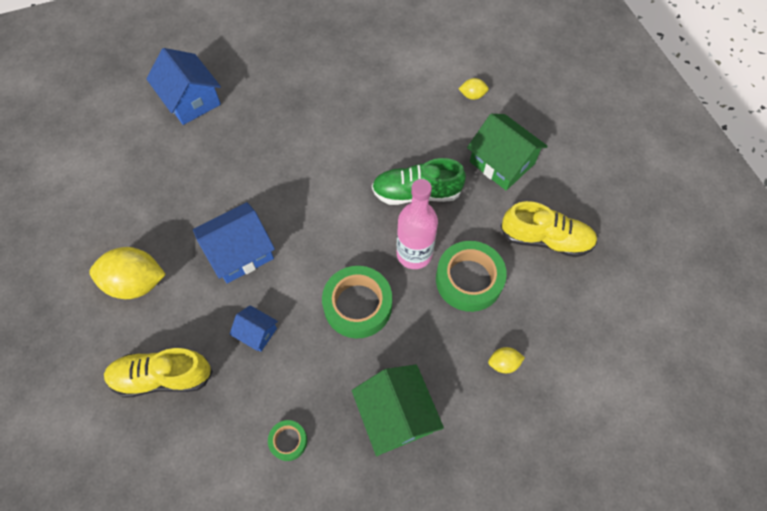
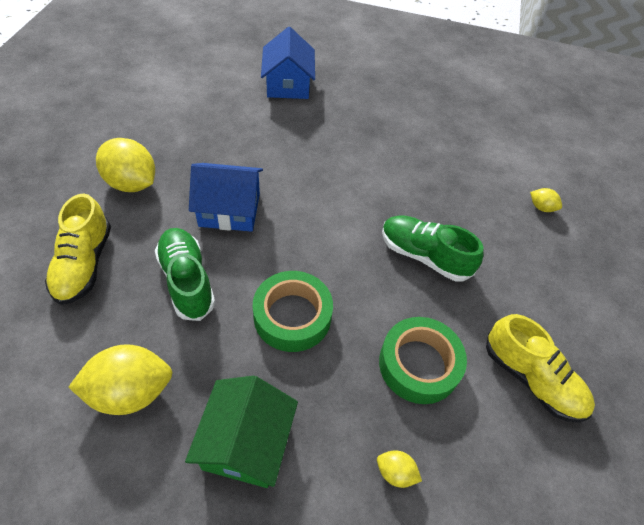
camera: 30 degrees right, 10 degrees down
yellow shoe [104,348,213,397] -> yellow shoe turned 120 degrees counterclockwise [45,194,111,305]
blue house [230,305,278,352] -> green shoe [155,228,215,321]
green tape [268,420,307,461] -> yellow lemon [69,344,173,415]
pink bottle [397,179,438,269] -> none
green house [467,114,548,191] -> none

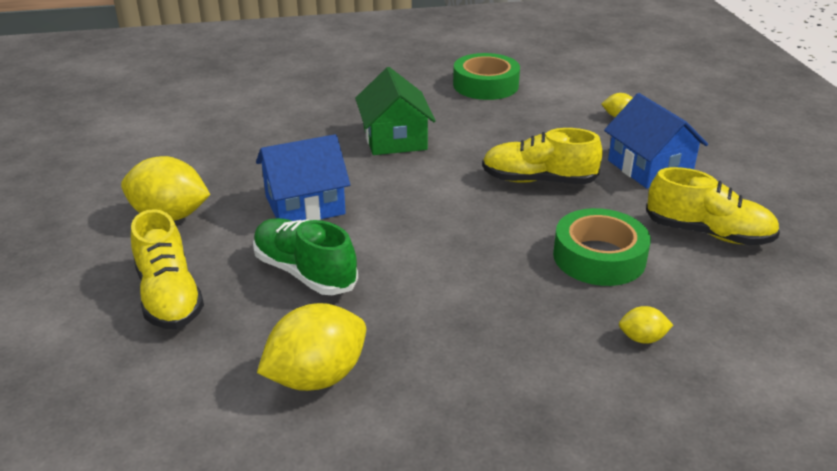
camera: 20 degrees left, 20 degrees down
green house [185,376,298,488] -> green house moved to [355,67,436,155]
green tape [253,271,333,352] -> green tape moved to [453,53,520,100]
blue house [261,27,315,99] -> blue house moved to [604,93,708,189]
green shoe [382,215,484,281] -> yellow shoe [482,128,603,184]

